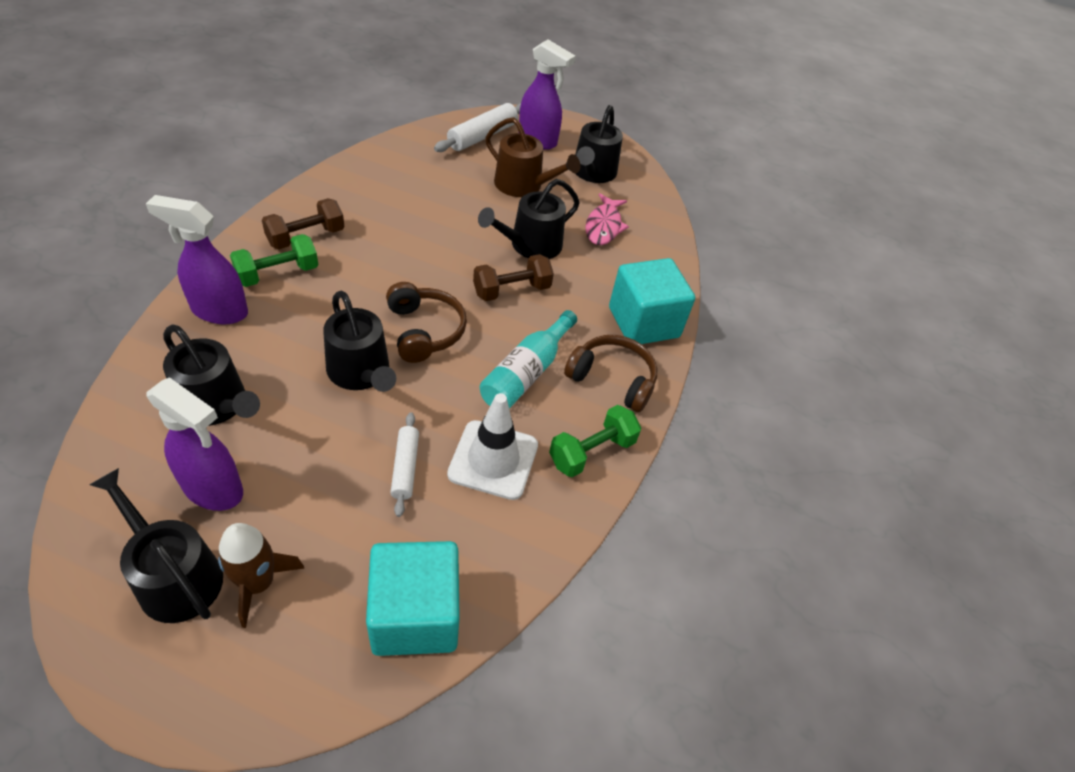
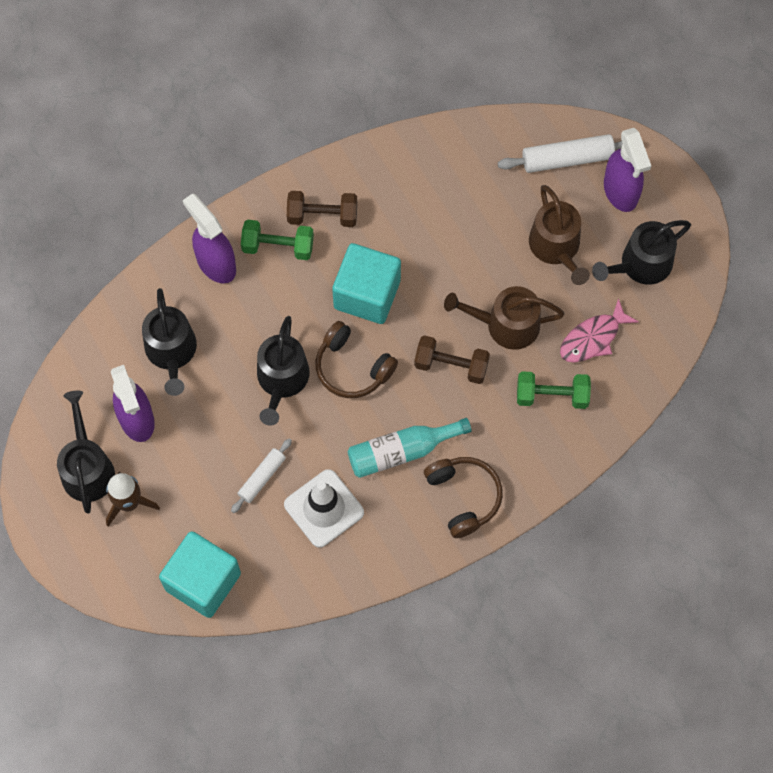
camera: 45 degrees right, 20 degrees up
brown headphones [386,282,467,363] -> brown headphones turned 105 degrees clockwise [316,321,398,398]
black watering can [478,179,580,259] -> brown watering can [444,286,565,350]
green dumbbell [549,405,641,477] -> green dumbbell moved to [517,371,591,409]
turquoise cube [609,258,695,344] -> turquoise cube moved to [332,243,401,324]

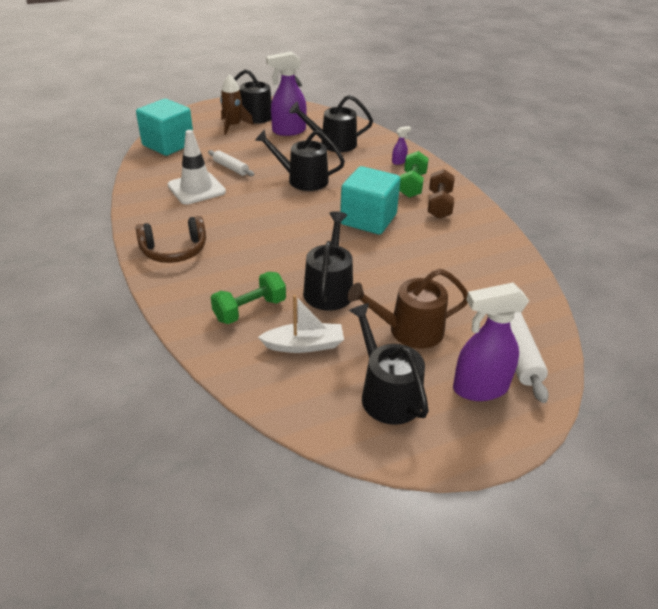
camera: 95 degrees right, 30 degrees down
purple spray bottle [183,193,236,283] -> purple spray bottle [392,126,411,165], size x0.44
brown headphones [316,321,398,398] -> none
turquoise bottle [348,418,472,478] -> none
brown dumbbell [414,335,490,384] -> none
brown watering can [444,286,565,350] -> black watering can [303,211,353,311]
green dumbbell [517,371,591,409] -> green dumbbell turned 45 degrees clockwise [211,272,286,324]
pink fish [560,298,639,363] -> white boat [258,295,344,353]

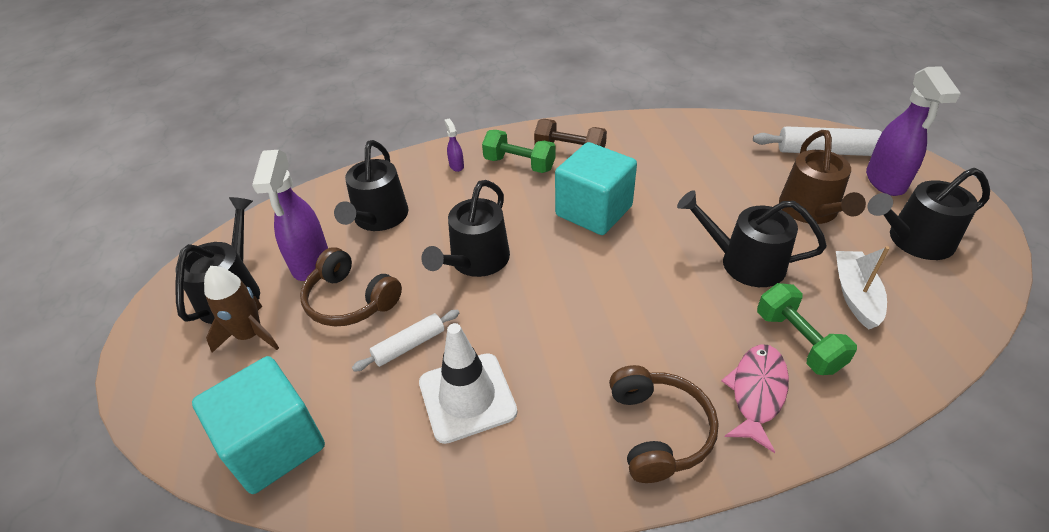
camera: 75 degrees left, 5 degrees up
none -> brown headphones [300,247,402,327]
none -> pink fish [721,344,789,453]

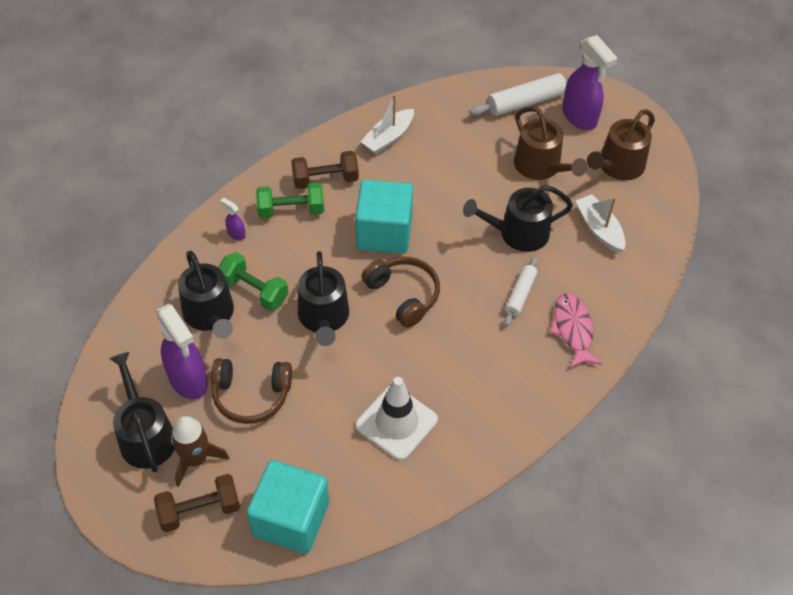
camera: 35 degrees left, 10 degrees up
white rolling pin [352,310,459,372] -> white rolling pin moved to [504,256,538,326]
brown headphones [609,365,719,483] -> brown headphones moved to [361,257,440,328]
green dumbbell [757,283,857,375] -> green dumbbell moved to [218,252,288,311]
black watering can [868,168,990,260] -> brown watering can [587,109,655,180]
none -> brown dumbbell [154,474,240,532]
none -> white boat [360,94,414,154]

